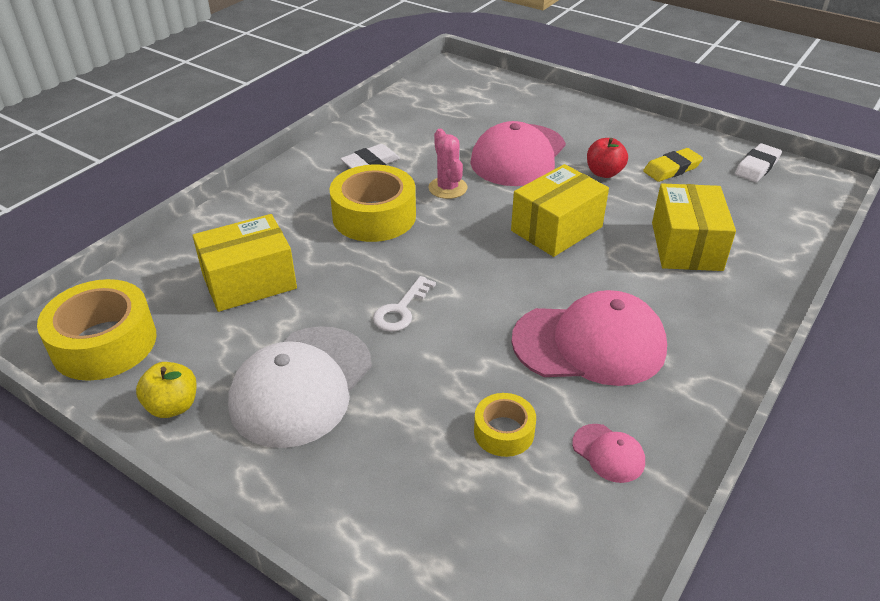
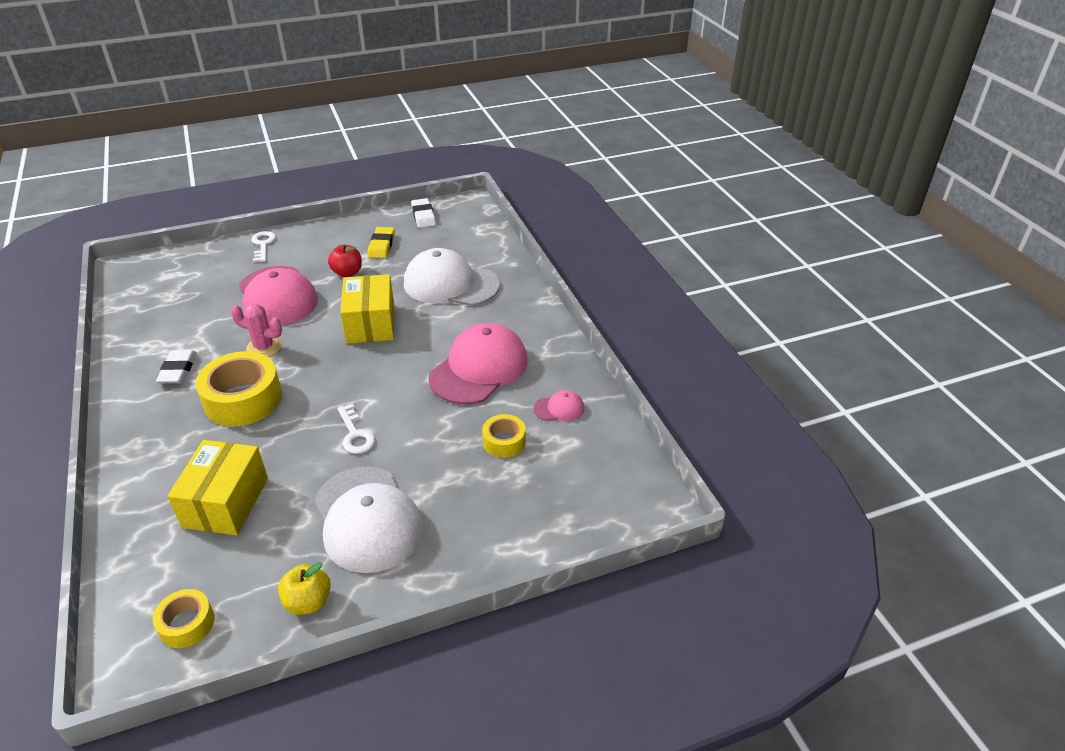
camera: 55 degrees left, 0 degrees up
yellow tape [37,279,157,381] -> yellow tape [153,589,215,648], size x0.54
yellow box [652,183,736,271] -> white cap [404,248,500,306]
none -> white key [251,231,276,262]

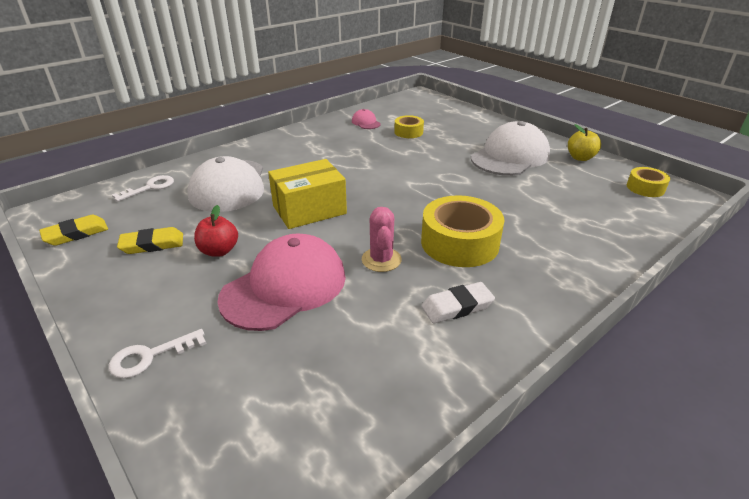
camera: 110 degrees left, 5 degrees down
yellow box [167,440,268,535] -> none
white key [337,403,375,454] -> white key moved to [112,175,174,202]
white eraser [411,198,436,228] -> yellow eraser [39,215,108,246]
pink cap [429,323,528,405] -> none

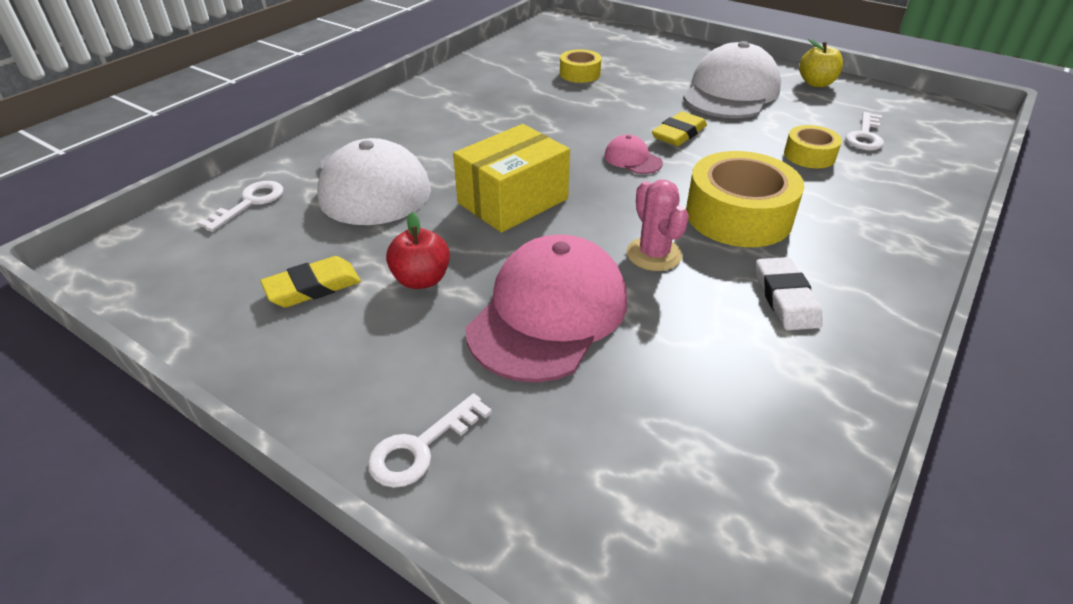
camera: 15 degrees left, 5 degrees up
yellow eraser [39,215,108,246] -> yellow eraser moved to [652,111,707,146]
pink cap [352,109,381,129] -> pink cap moved to [604,134,663,174]
white eraser [421,282,495,324] -> white eraser turned 60 degrees counterclockwise [756,257,823,330]
yellow tape [627,167,670,197] -> yellow tape moved to [784,125,842,168]
none -> white key [846,112,884,150]

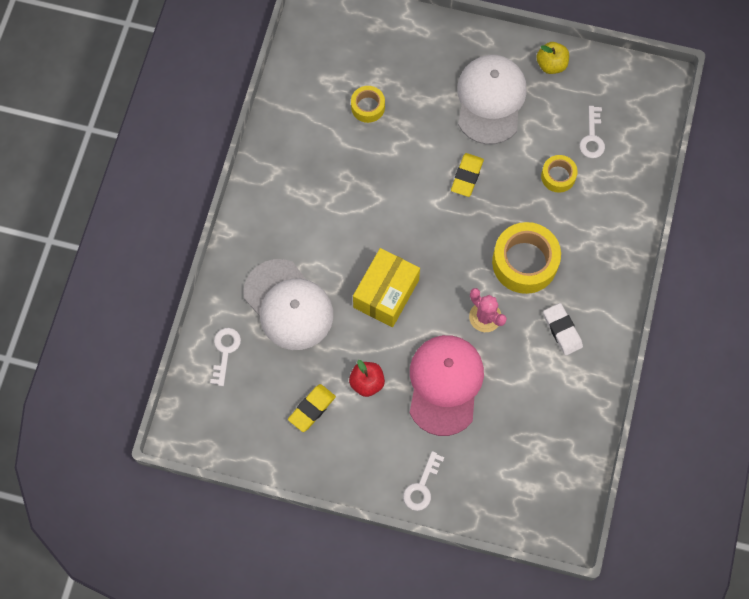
camera: 20 degrees left, 30 degrees up
pink cap [604,134,663,174] -> none

